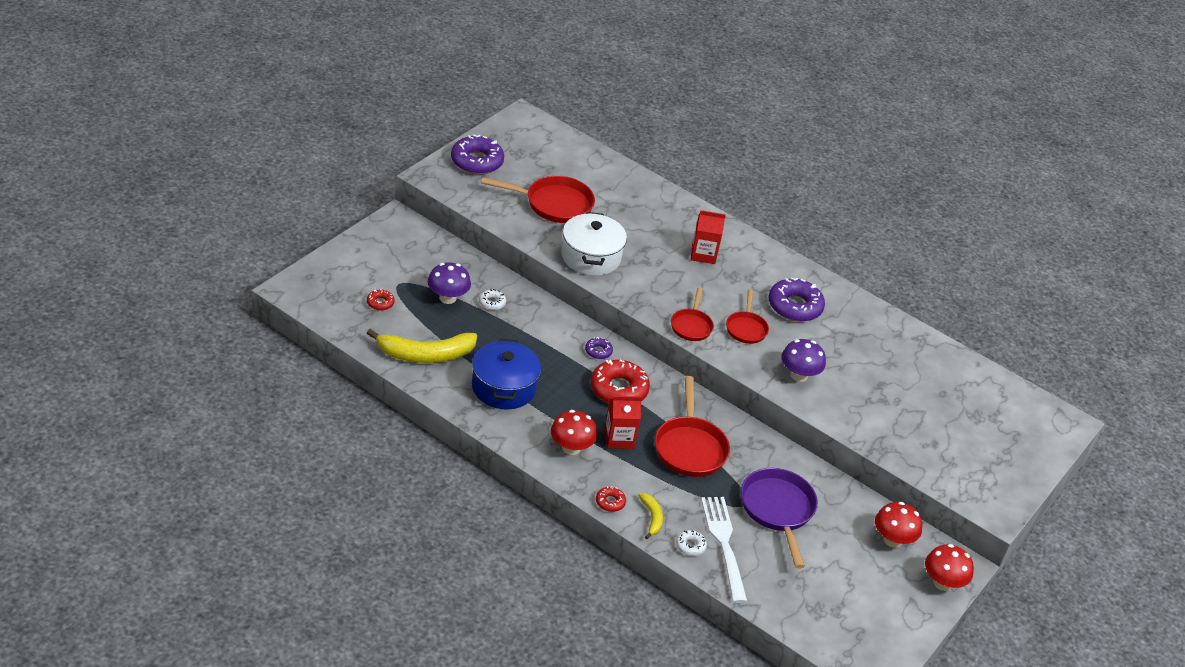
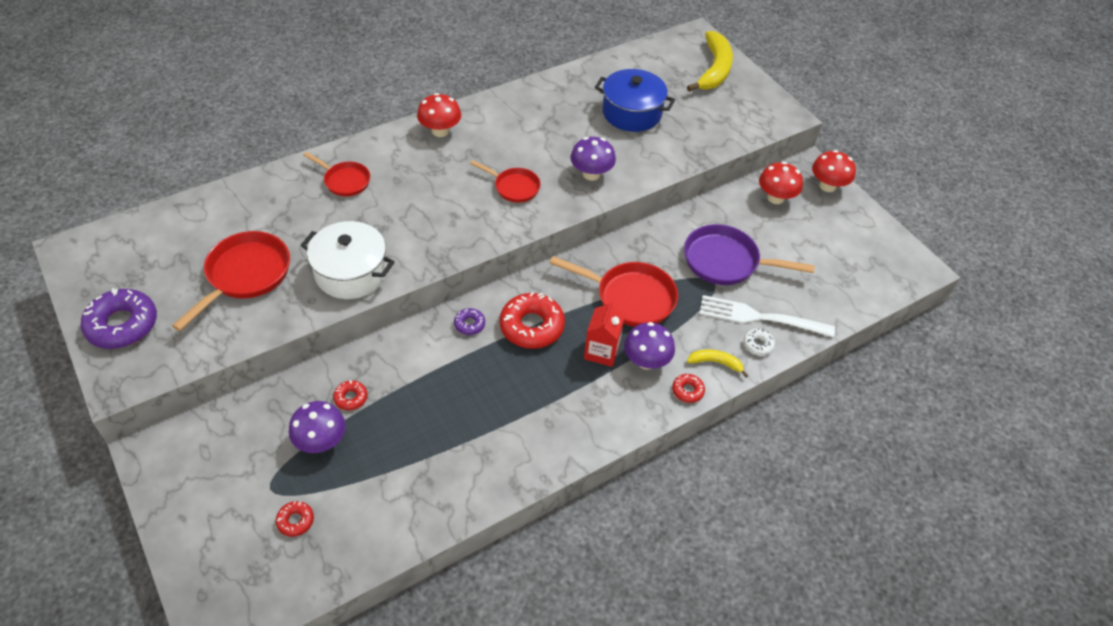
camera: 65 degrees left, 10 degrees up
yellow banana [367,329,477,363] -> yellow banana moved to [687,31,733,92]
blue pot [472,339,541,409] -> blue pot moved to [595,69,675,132]
white donut [479,289,506,310] -> red donut [333,380,368,410]
red mushroom [551,410,597,455] -> red mushroom moved to [417,93,461,137]
red pan [671,288,714,341] -> red pan moved to [303,152,370,196]
red carton [691,210,726,264] -> none
purple donut [769,277,825,322] -> none
none -> purple mushroom [624,322,675,370]

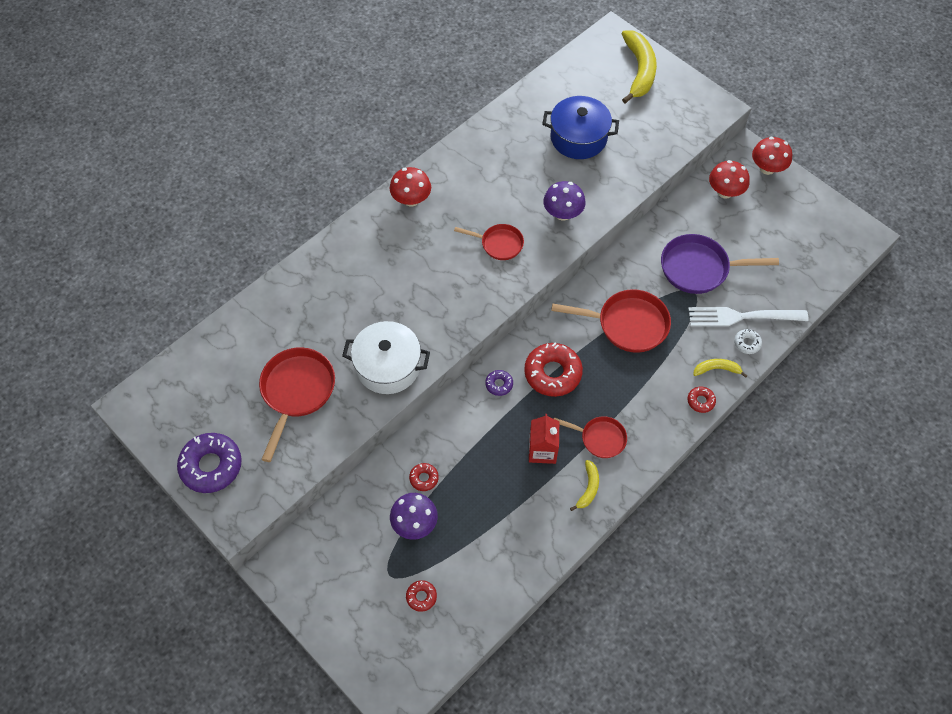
camera: 10 degrees left, 10 degrees up
red pan [303,152,370,196] -> red pan moved to [554,416,627,458]
red carton [584,300,625,367] -> red carton moved to [529,414,559,464]
purple mushroom [624,322,675,370] -> none
none -> yellow banana [570,460,599,511]

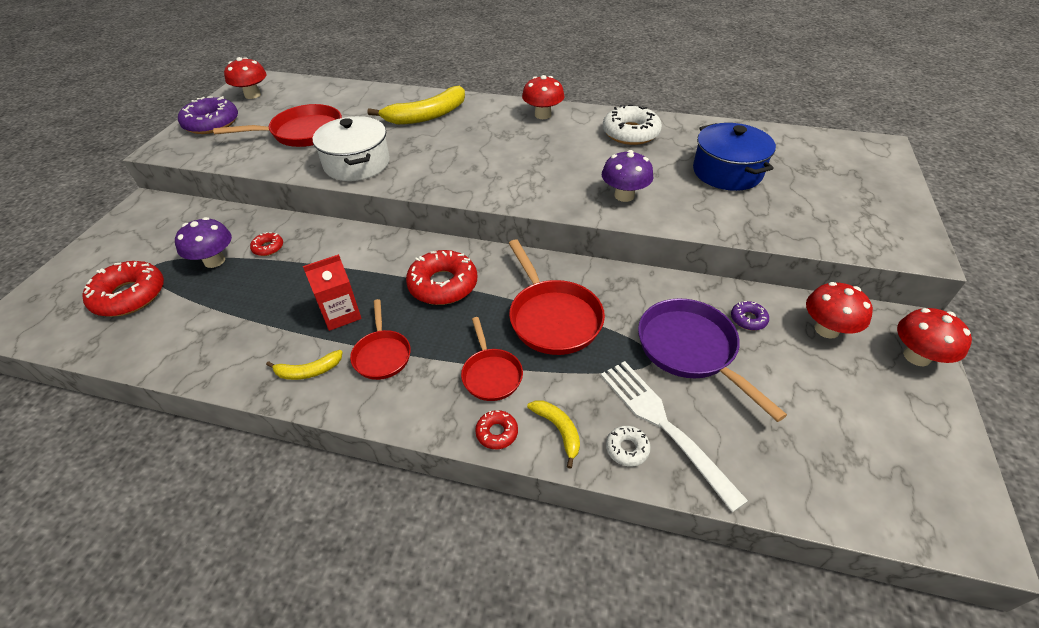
camera: 60 degrees right, 15 degrees down
red donut [406,580,437,612] -> red donut [82,261,164,317], size x2.08
red pan [454,224,524,260] -> red pan moved to [461,317,523,401]
purple donut [485,370,513,396] -> purple donut moved to [731,301,769,330]
yellow banana [622,30,657,103] -> yellow banana moved to [367,86,465,125]
none -> red mushroom [224,57,267,99]
none -> white donut [603,104,662,145]

